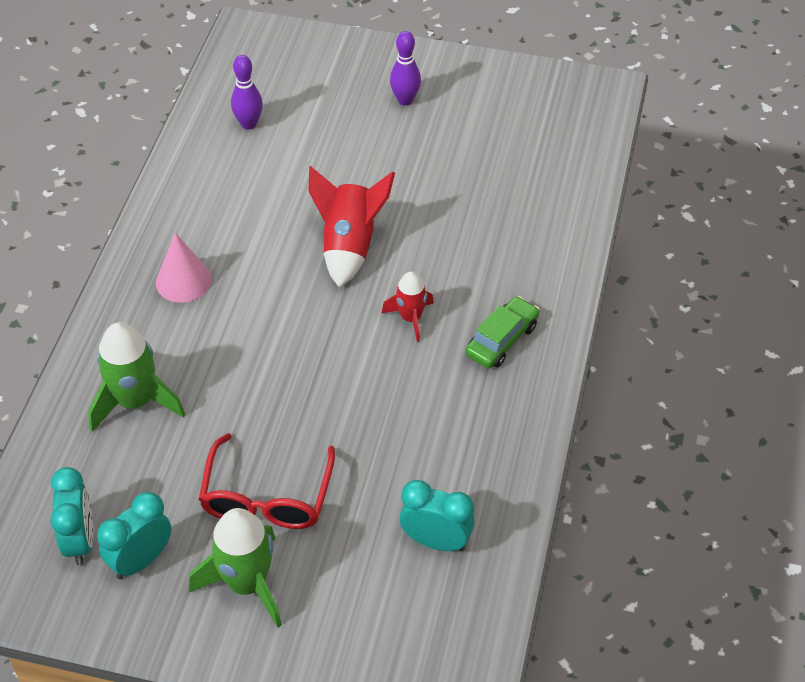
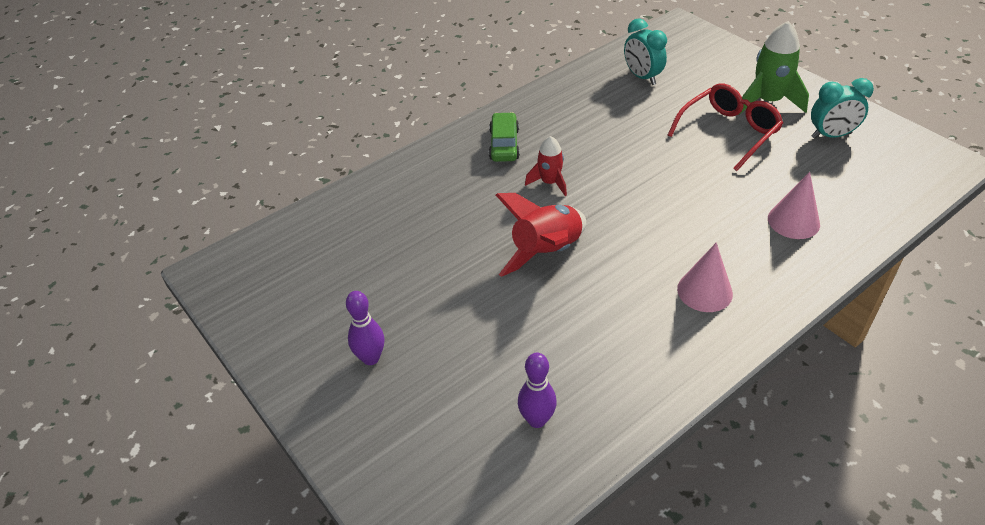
camera: 140 degrees left, 5 degrees down
turquoise clock [50,467,93,565] -> none
green rocket [88,322,185,432] -> pink cone [768,172,820,239]
green car [465,296,539,368] -> green car turned 105 degrees clockwise [489,112,520,162]

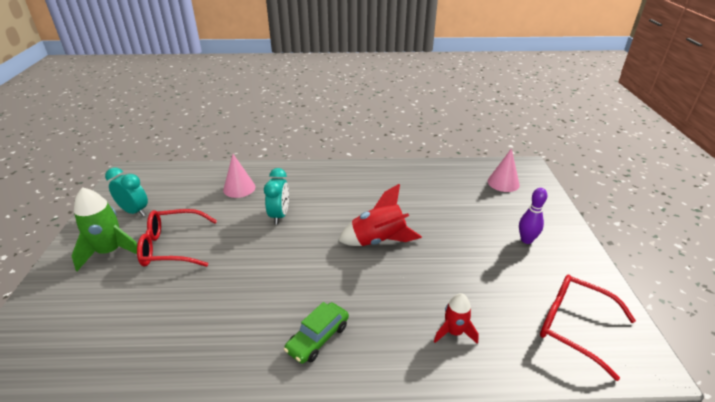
camera: 145 degrees left, 10 degrees down
purple bowling pin [518,353,557,428] -> none
red rocket [525,136,567,196] -> red rocket moved to [434,293,479,344]
turquoise clock [624,18,667,85] -> turquoise clock moved to [264,168,289,225]
pink cone [677,242,733,312] -> pink cone moved to [488,148,520,192]
none -> red glasses [540,275,636,381]

